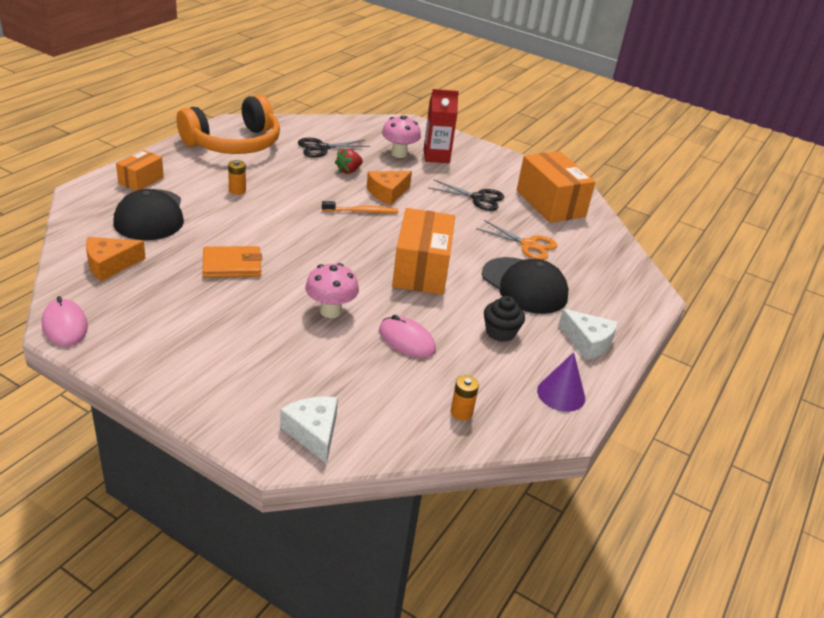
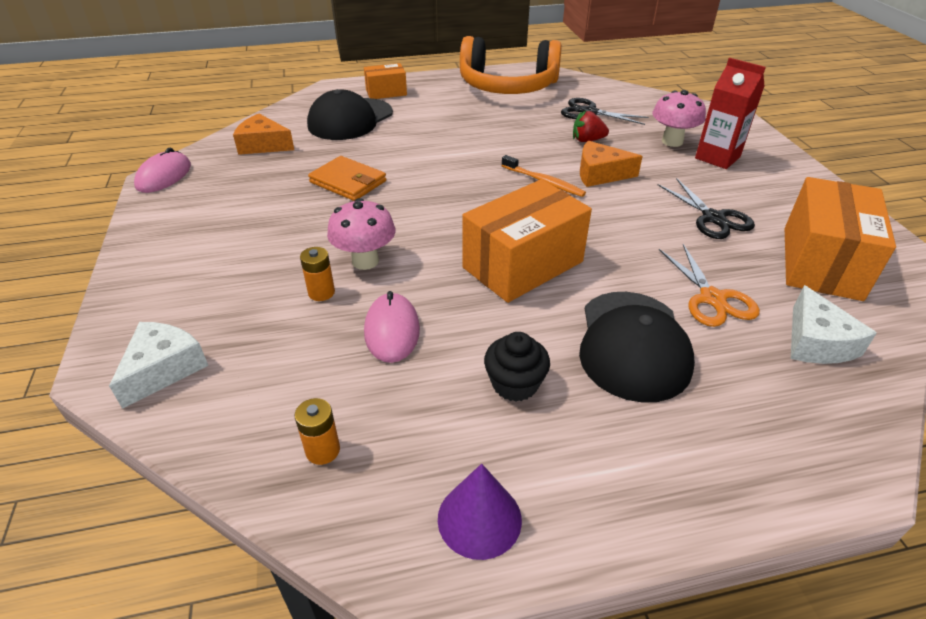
camera: 50 degrees right, 5 degrees up
orange battery [228,160,246,195] -> orange battery moved to [300,247,335,301]
white cheese [558,309,618,360] -> white cheese moved to [791,285,877,364]

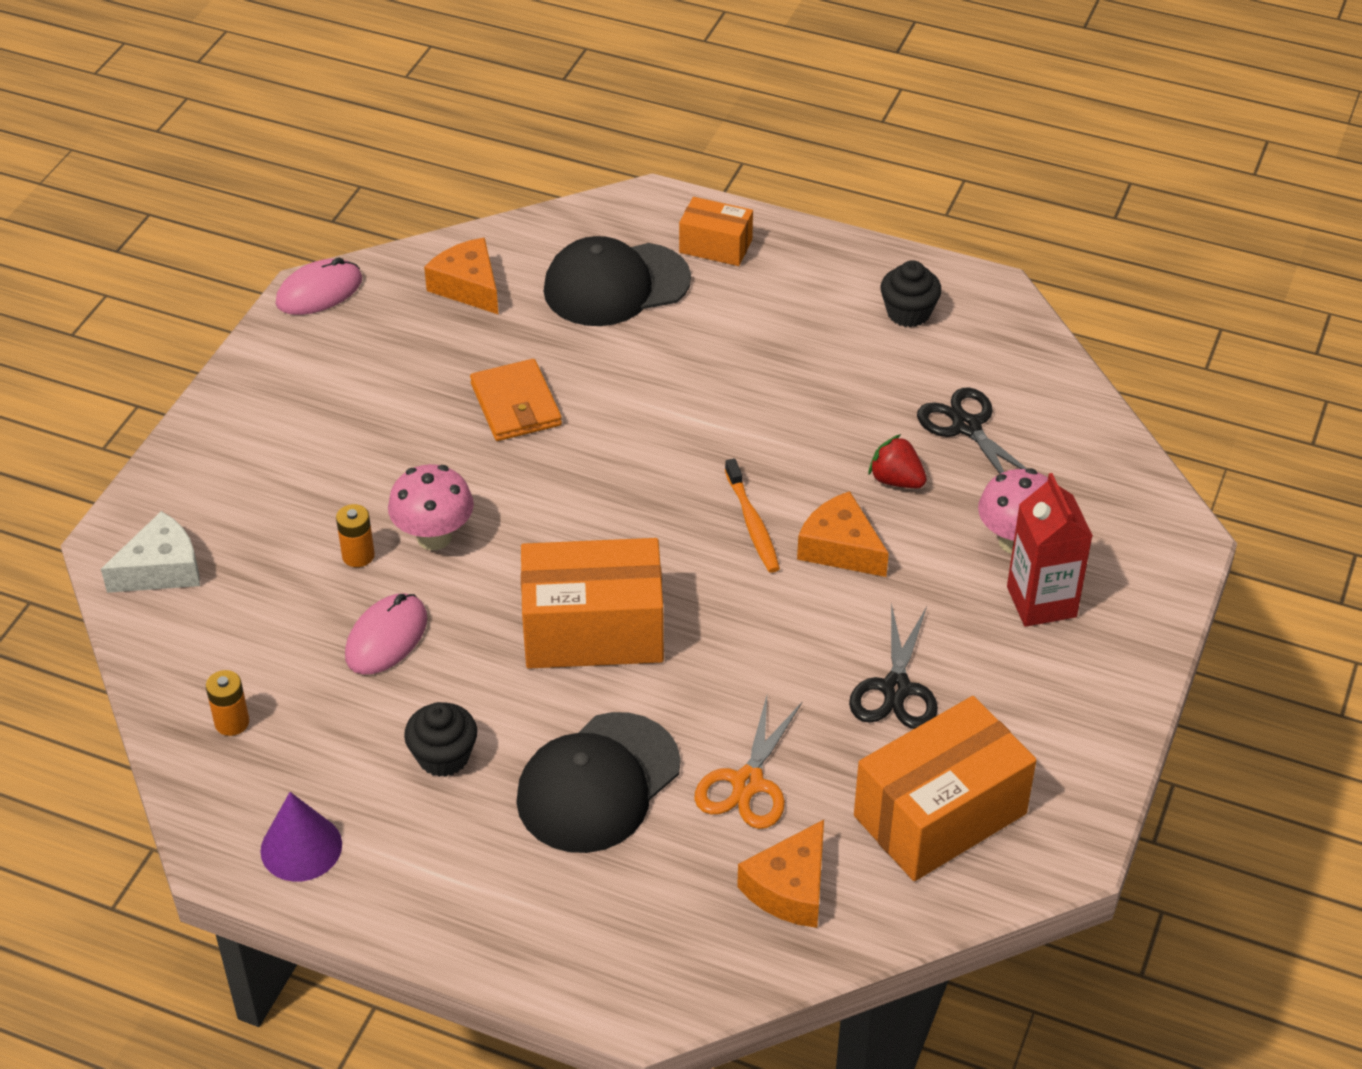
camera: 35 degrees right, 5 degrees up
orange headphones [460,36,562,94] -> black cupcake [880,260,942,327]
white cheese [791,285,877,364] -> orange cheese [737,820,824,928]

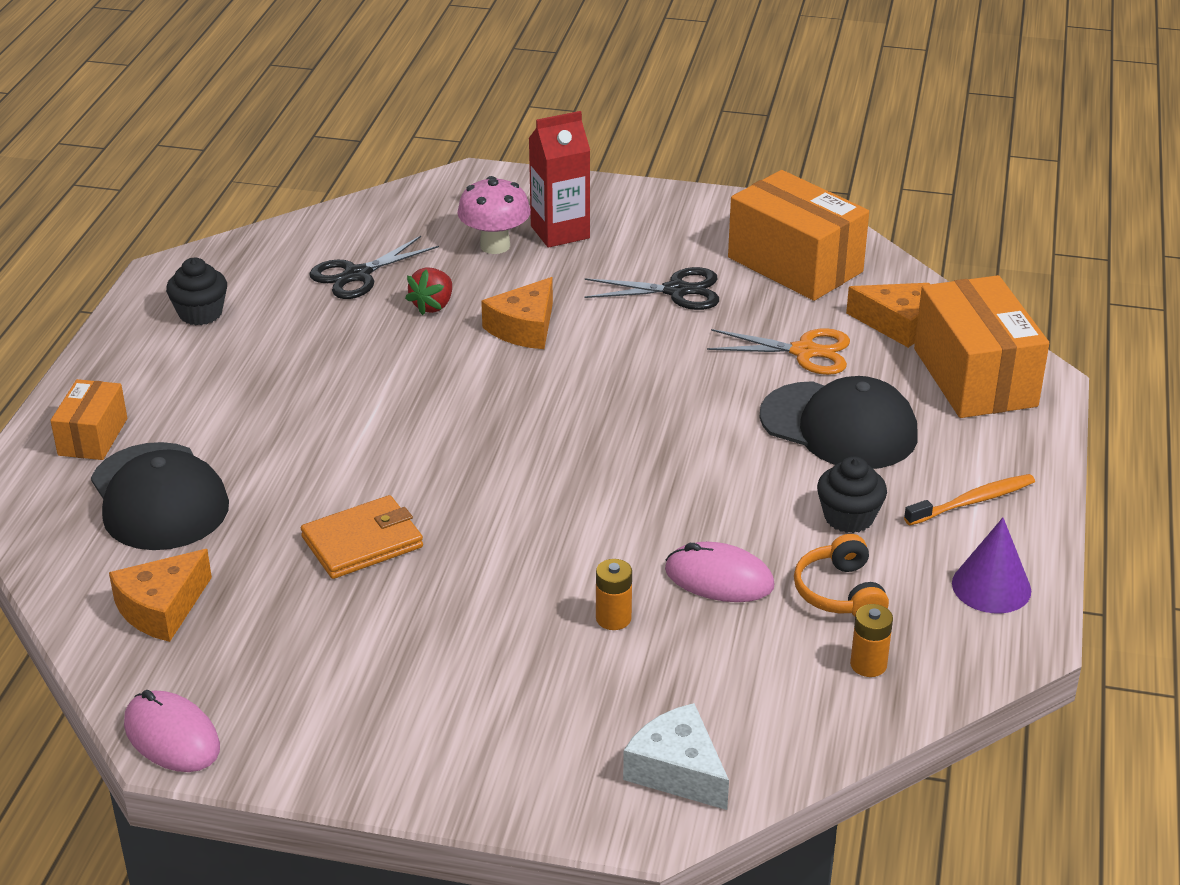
camera: 100 degrees left, 10 degrees down
pink mushroom [388,464,474,550] -> none
orange box [521,538,664,669] -> orange box moved to [914,275,1049,418]
orange toothbrush [725,458,780,573] -> orange toothbrush moved to [904,474,1035,526]
none -> orange headphones [794,534,889,616]

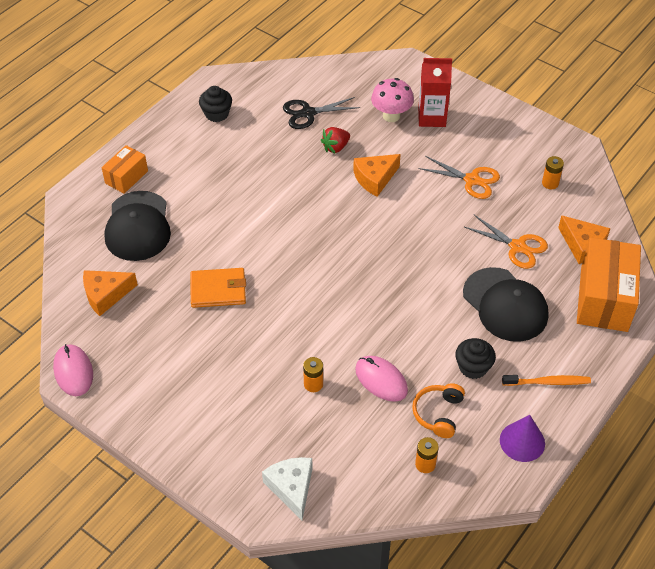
camera: 25 degrees right, 15 degrees up
black scissors [585,267,719,310] -> orange scissors [418,156,500,199]
orange box [728,170,869,301] -> orange battery [542,156,564,189]

